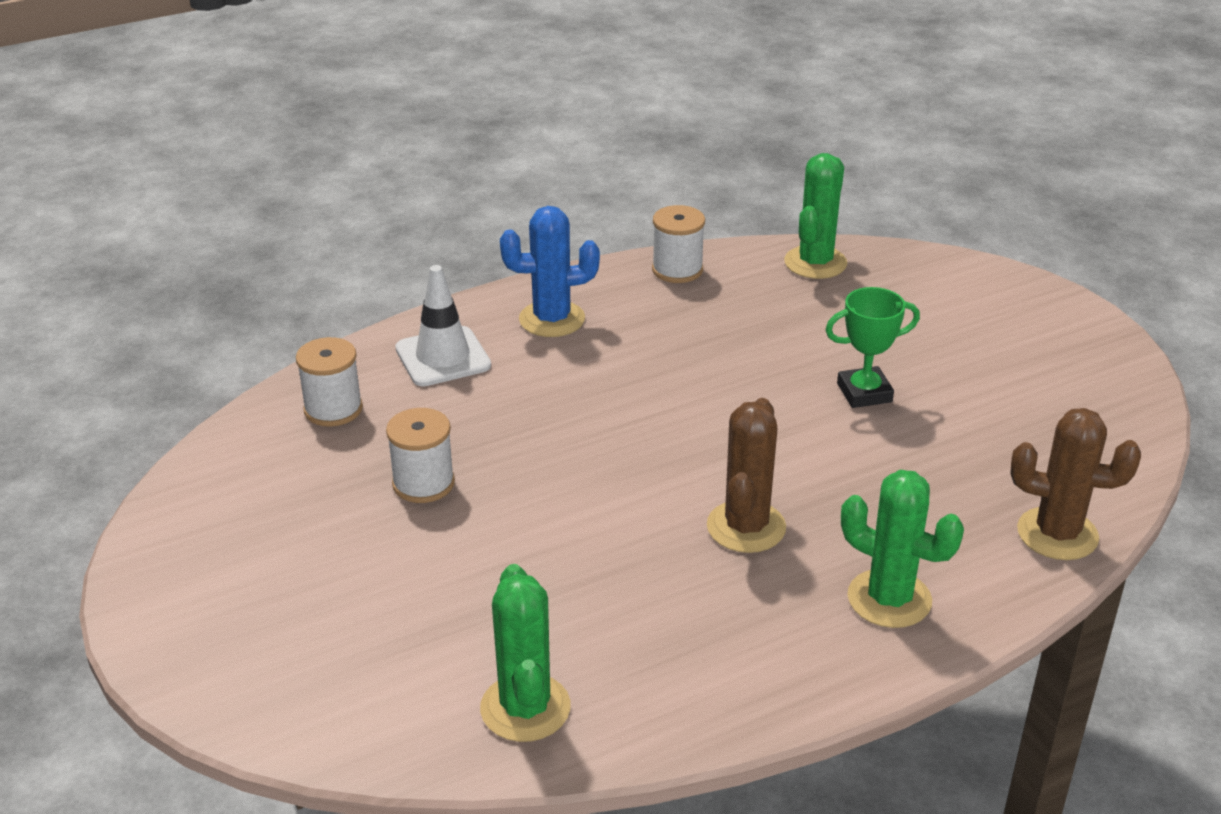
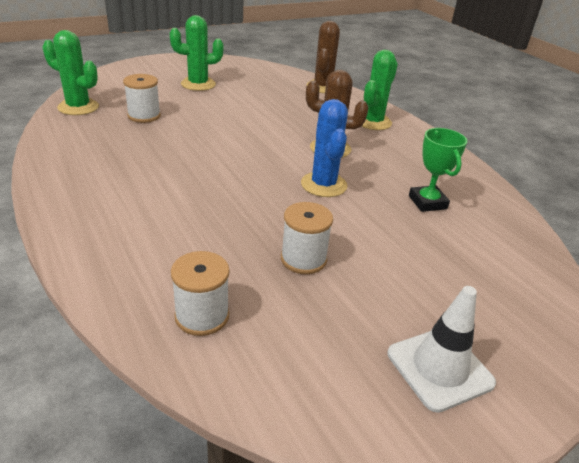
camera: 95 degrees left, 0 degrees up
white traffic cone [395,265,491,386] -> white traffic cone moved to [387,286,496,413]
green cactus [480,564,571,742] -> green cactus moved to [170,15,223,91]
blue cactus [500,206,600,337] -> blue cactus moved to [301,99,348,197]
white spool [652,205,705,283] -> white spool moved to [123,74,161,123]
green trophy [826,287,920,408] -> green trophy moved to [409,128,467,212]

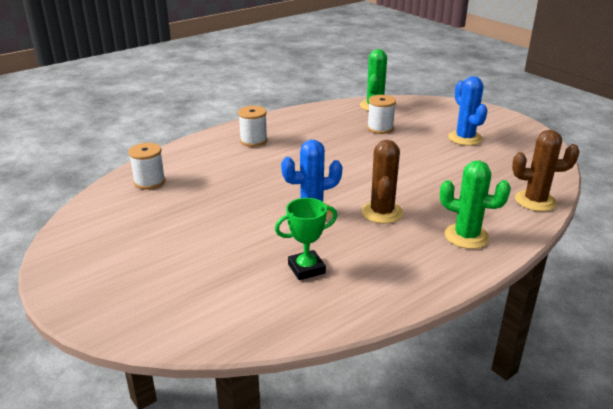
camera: 85 degrees right, 5 degrees down
green cactus [170,15,223,91] -> blue cactus [448,76,488,146]
white spool [281,202,333,274] -> white spool moved to [238,106,268,147]
white traffic cone [387,286,496,413] -> none

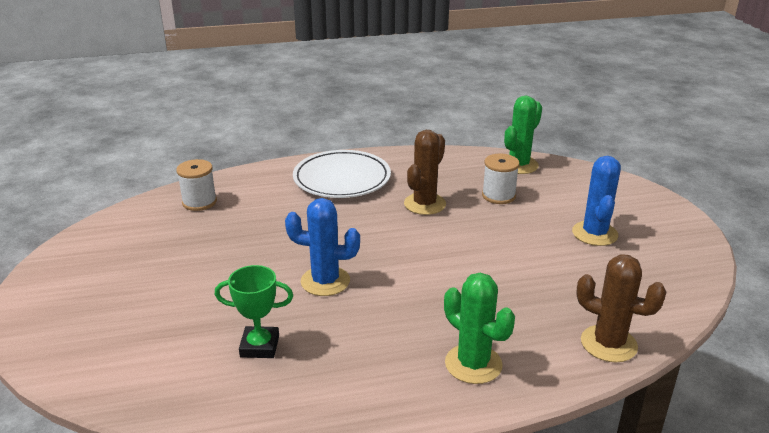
camera: 25 degrees right, 0 degrees up
white spool [238,106,268,147] -> white plate [293,150,391,198]
brown cactus [361,140,403,224] -> brown cactus moved to [404,130,446,215]

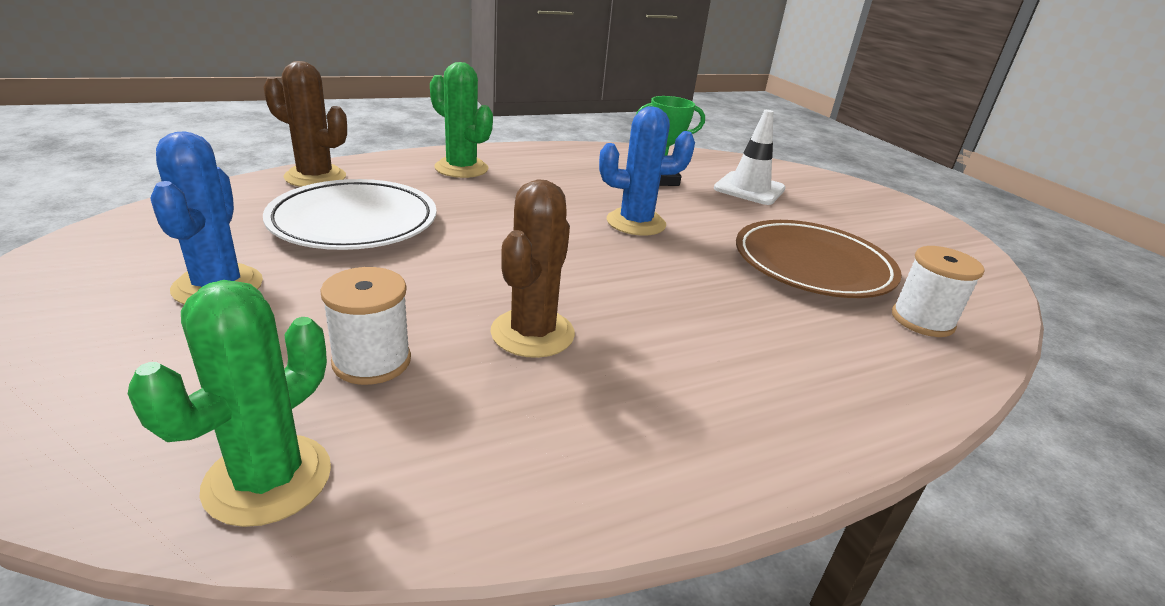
camera: 165 degrees right, 0 degrees up
white plate [293,150,391,198] -> white plate moved to [263,179,437,250]
none -> white traffic cone [714,110,785,205]
none -> brown plate [736,220,902,298]

